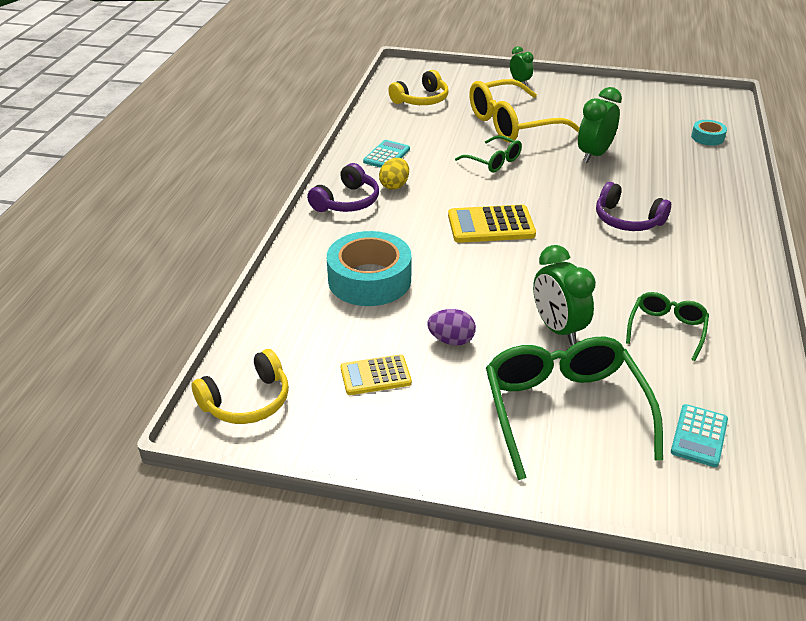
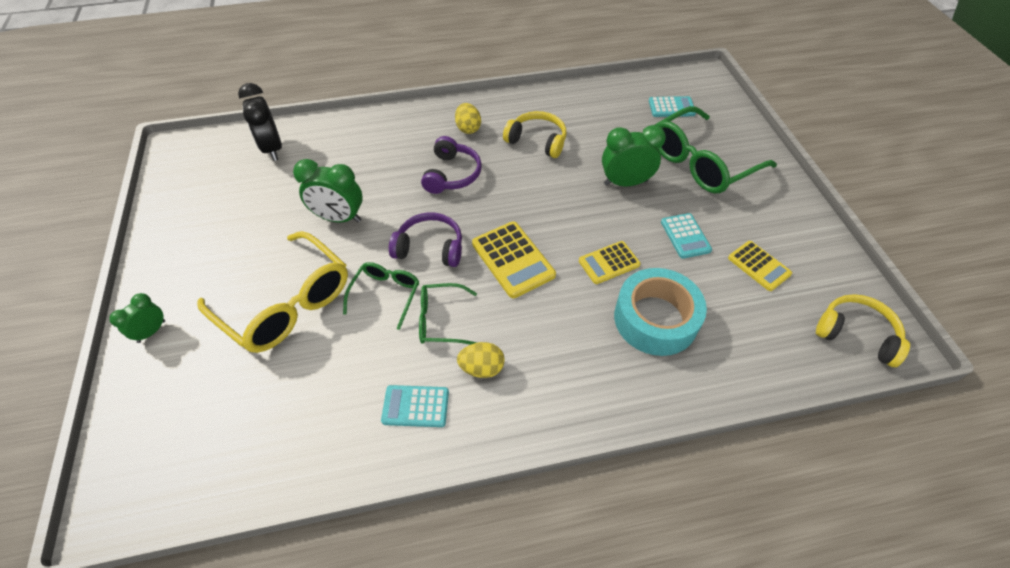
camera: 115 degrees left, 15 degrees up
purple headphones [307,163,379,212] -> purple headphones moved to [389,212,462,267]
yellow headphones [388,70,449,105] -> yellow headphones moved to [503,111,566,158]
purple egg [427,309,476,346] -> turquoise calculator [661,213,712,259]
green clock [533,245,596,345] -> green clock turned 135 degrees counterclockwise [602,125,666,186]
green glasses [626,292,709,361] -> green glasses moved to [419,283,477,345]
turquoise tape [691,120,727,146] -> black clock [238,83,282,161]
none -> yellow egg [455,103,481,134]
none -> yellow calculator [579,241,640,284]

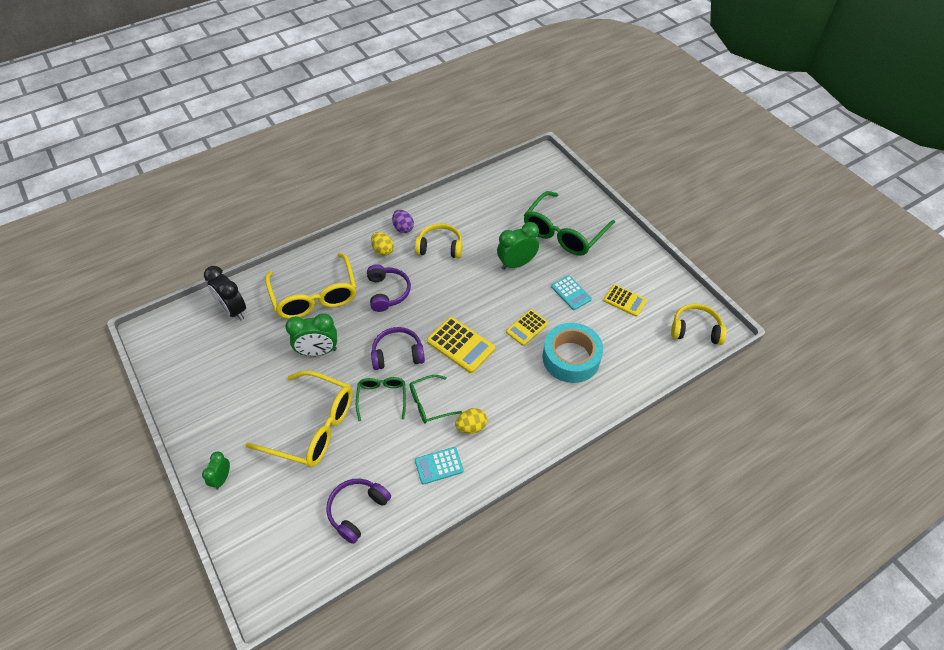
camera: 20 degrees left, 0 degrees up
turquoise calculator [649,96,696,117] -> none
none -> yellow glasses [265,253,357,319]
none -> purple headphones [326,479,391,544]
none -> purple egg [392,210,414,233]

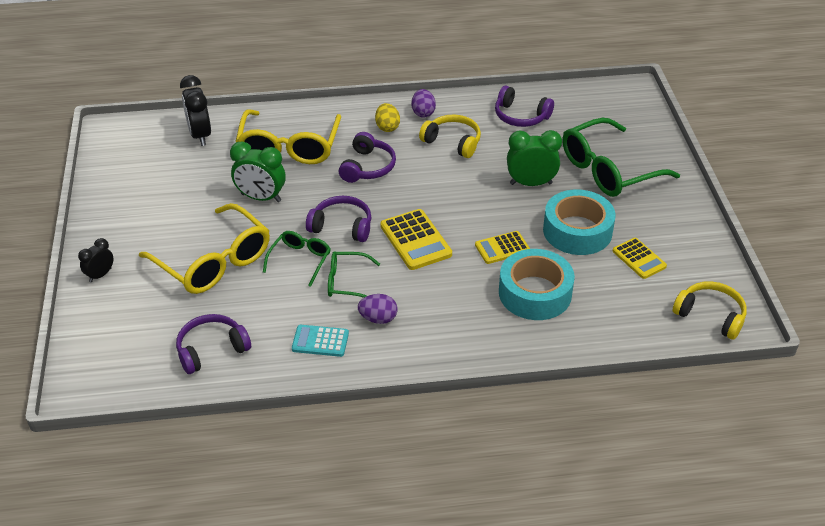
camera: 25 degrees right, 10 degrees down
green clock [202,451,230,490] -> black clock [78,238,113,282]
yellow egg [455,408,487,434] -> purple egg [358,294,398,324]
turquoise calculator [551,275,592,310] -> turquoise tape [543,190,616,255]
none -> purple headphones [495,86,554,127]

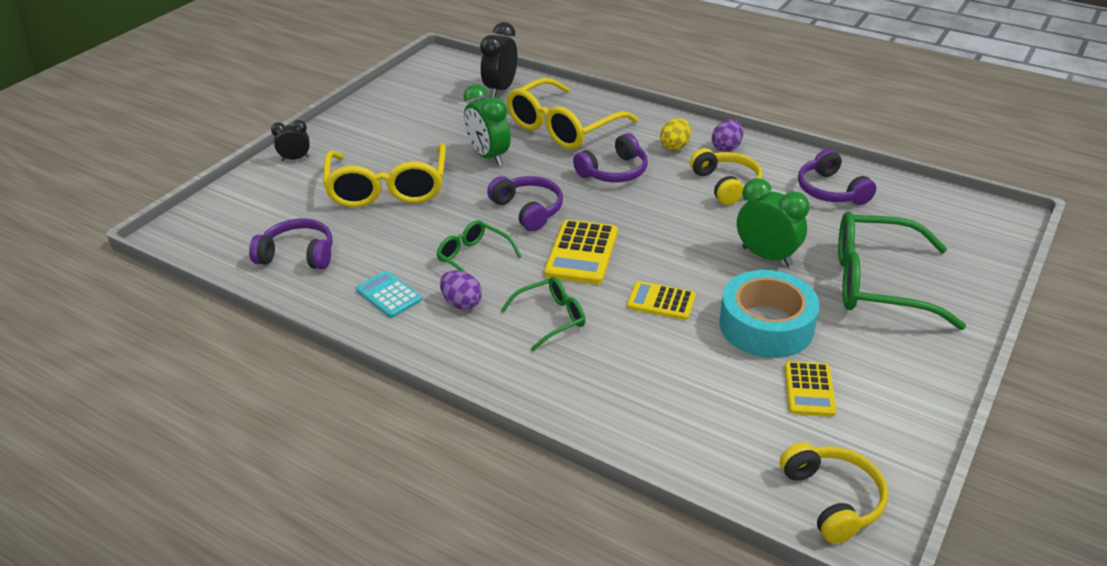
camera: 40 degrees right, 5 degrees down
green glasses [263,231,331,287] -> green glasses moved to [501,277,585,351]
turquoise tape [499,249,575,320] -> none

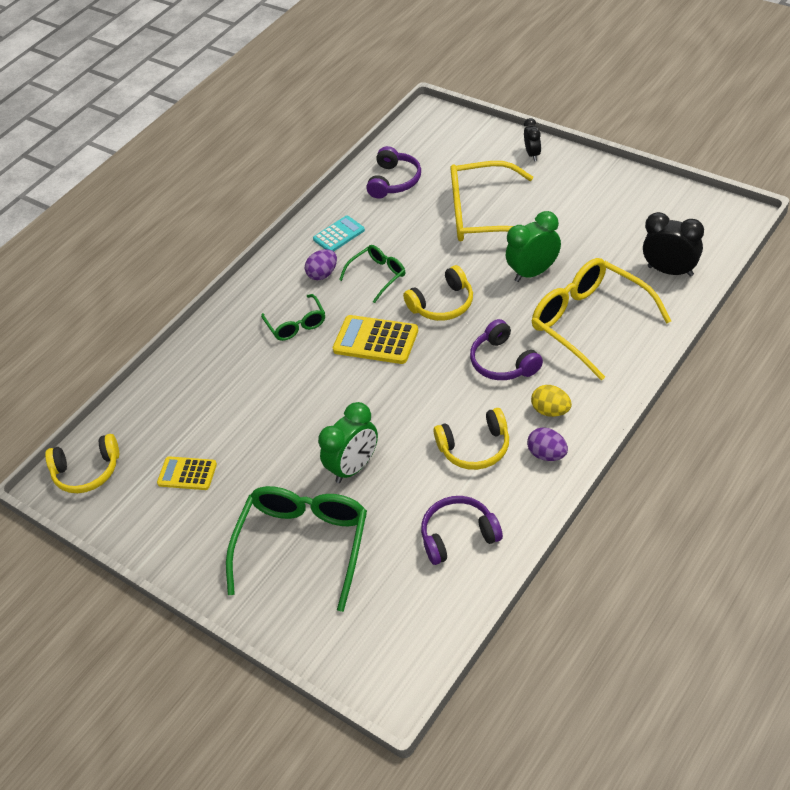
camera: 100 degrees right, 10 degrees up
purple headphones [487,176,563,231] -> yellow headphones [403,265,473,321]
yellow calculator [627,281,696,320] -> none
turquoise tape [719,270,820,358] -> none

